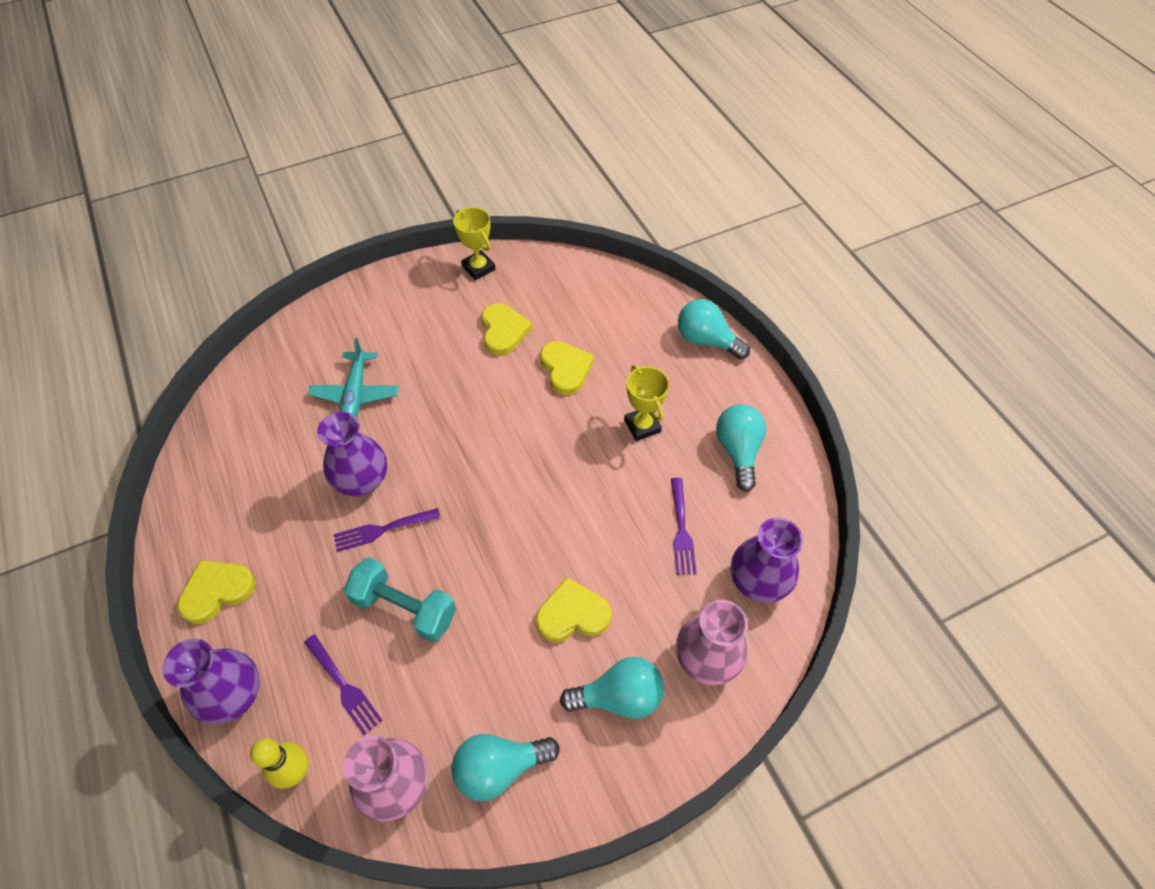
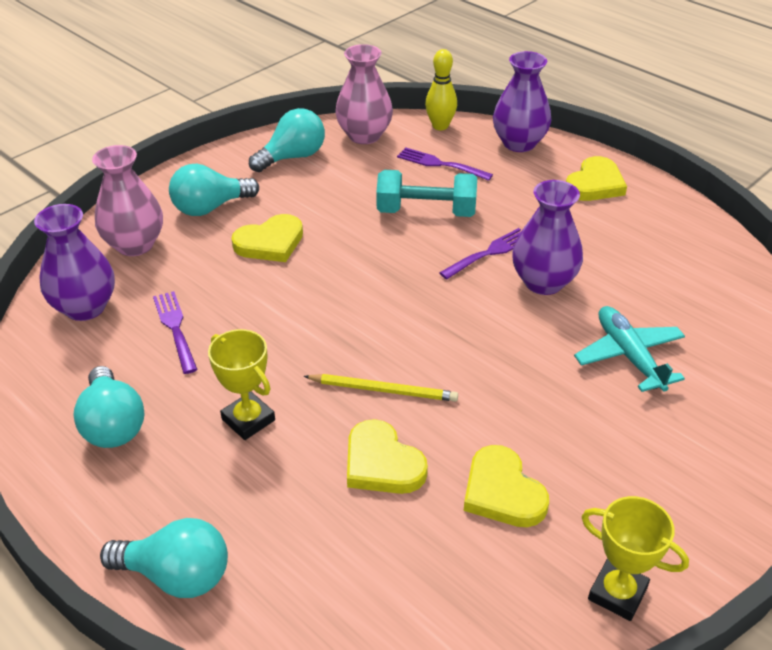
camera: 160 degrees right, 15 degrees down
none -> yellow pencil [303,374,458,402]

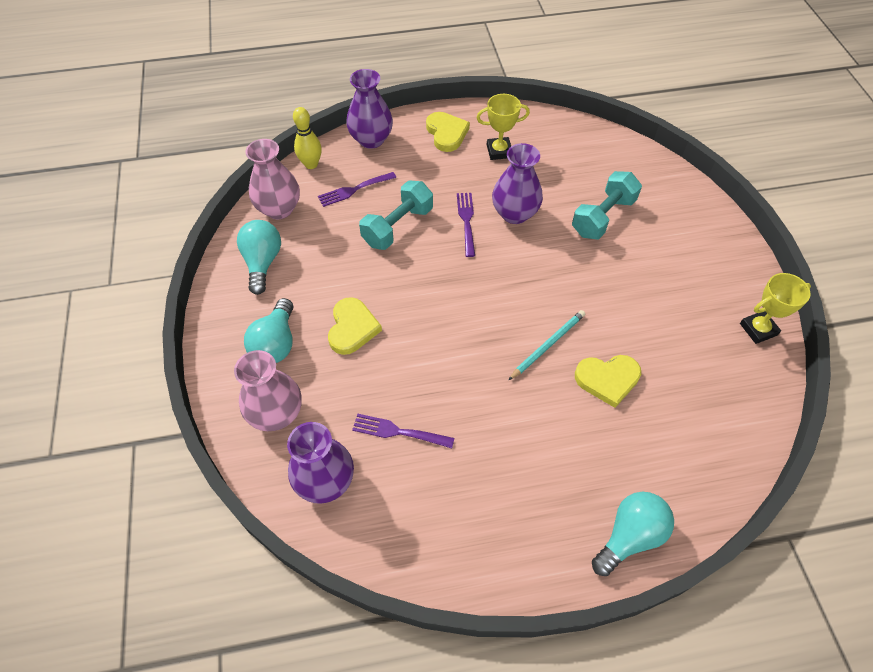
camera: 55 degrees left, 15 degrees up
turquoise light bulb [73,366,145,448] -> none
yellow trophy [208,329,275,440] -> yellow trophy moved to [476,94,530,160]
yellow pencil [303,374,458,402] -> turquoise pencil [509,310,585,380]
yellow heart [464,445,549,527] -> none
turquoise plane [574,306,685,392] -> turquoise dumbbell [572,171,642,240]

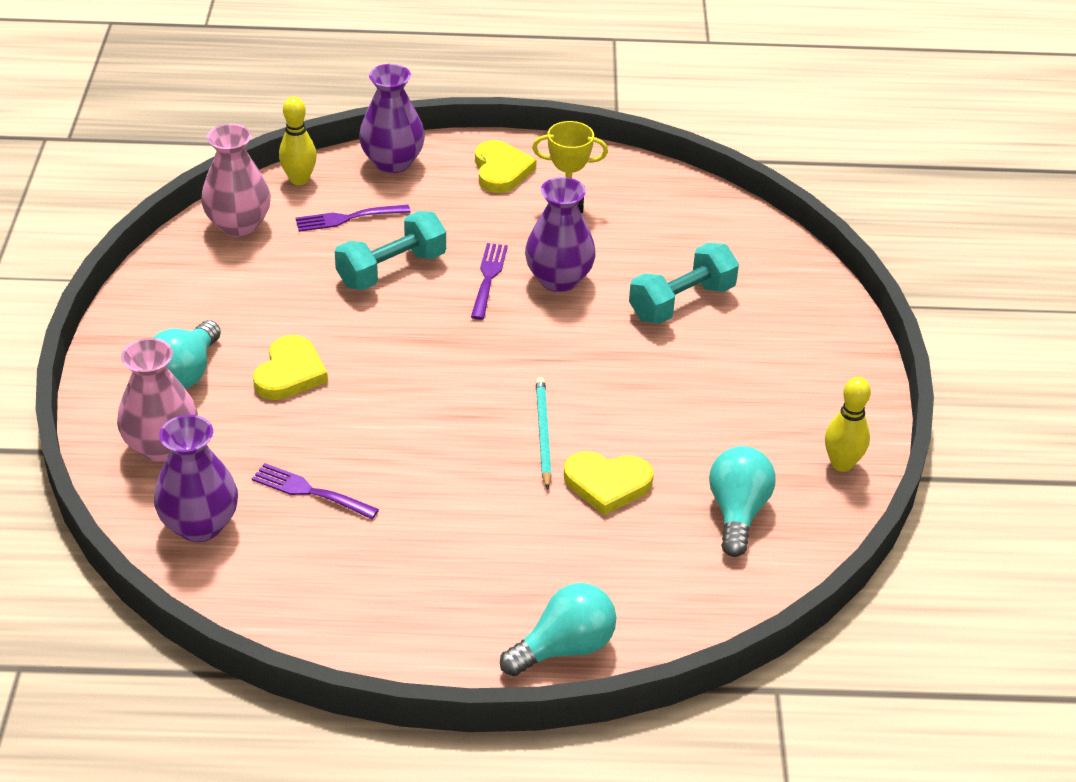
camera: 10 degrees right, 15 degrees down
turquoise light bulb [237,220,281,295] -> turquoise light bulb moved to [709,446,776,557]
turquoise pencil [509,310,585,380] -> turquoise pencil turned 60 degrees counterclockwise [536,377,552,490]
yellow trophy [740,273,811,344] -> yellow bowling pin [825,377,871,472]

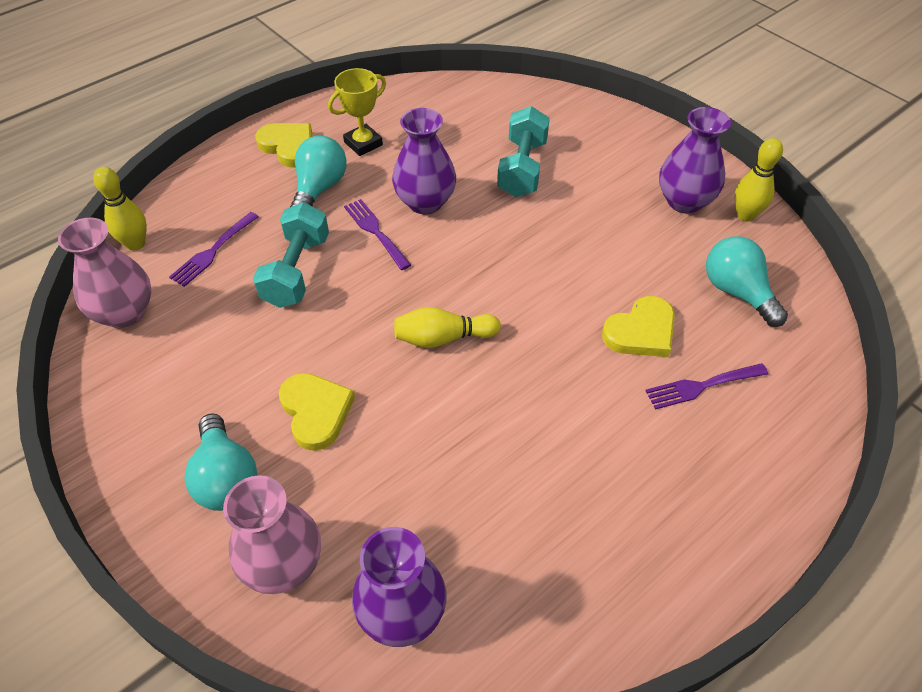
camera: 40 degrees left, 10 degrees up
purple fork [252,463,379,519] -> purple fork moved to [646,363,768,410]
purple vase [359,64,425,173] -> purple vase moved to [659,107,731,214]
turquoise light bulb [500,583,616,676] -> turquoise light bulb moved to [290,136,347,207]
turquoise pencil [536,377,552,490] -> none
none -> yellow bowling pin [394,307,501,348]

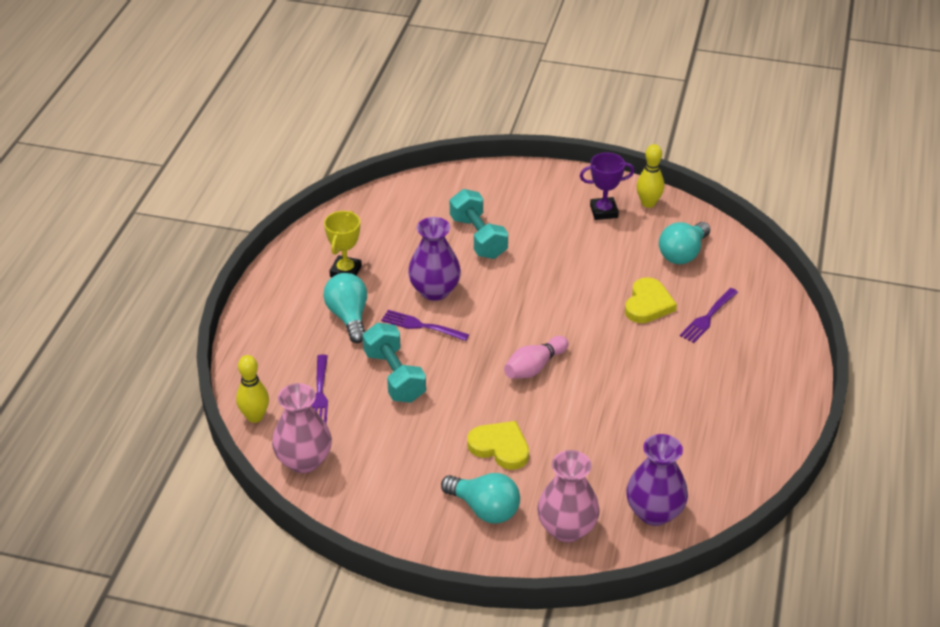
camera: 35 degrees left, 10 degrees down
yellow heart [255,123,312,168] -> none
yellow bowling pin [394,307,501,348] -> pink bowling pin [504,336,568,379]
purple vase [659,107,731,214] -> purple trophy [580,153,634,220]
turquoise light bulb [706,237,788,327] -> turquoise light bulb turned 75 degrees counterclockwise [659,222,710,264]

